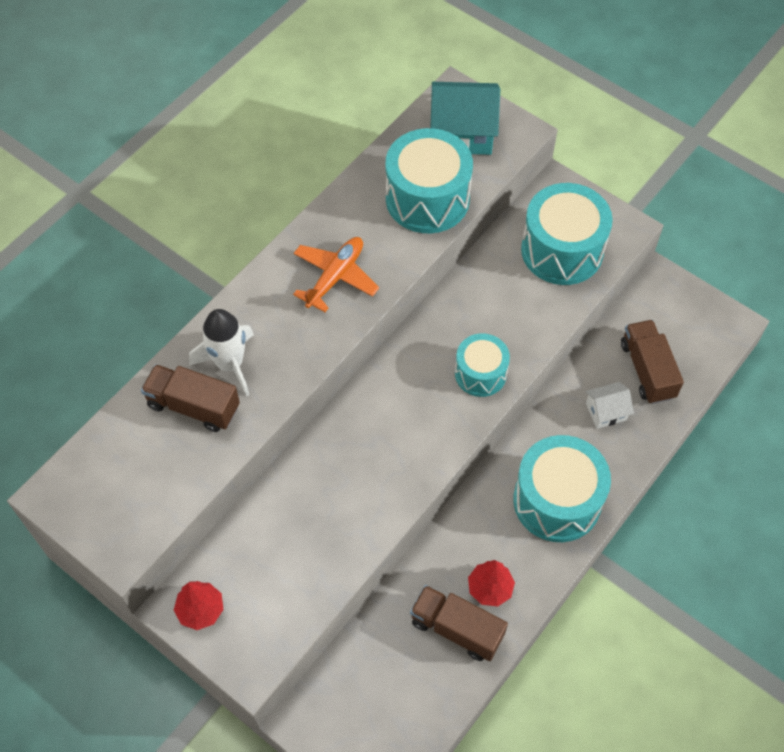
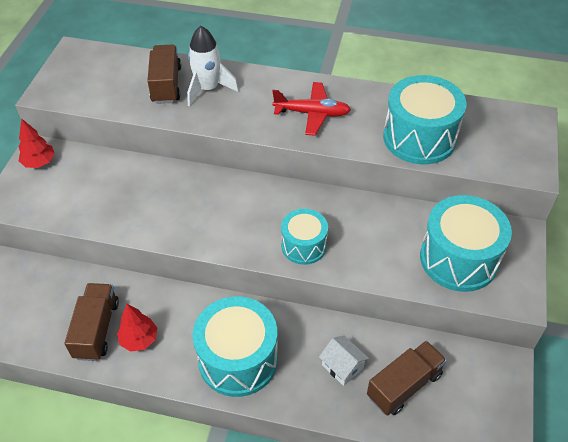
camera: 65 degrees right, 10 degrees down
orange plane [293,237,379,312] -> red plane [272,82,351,136]
turquoise house [430,82,500,155] -> none

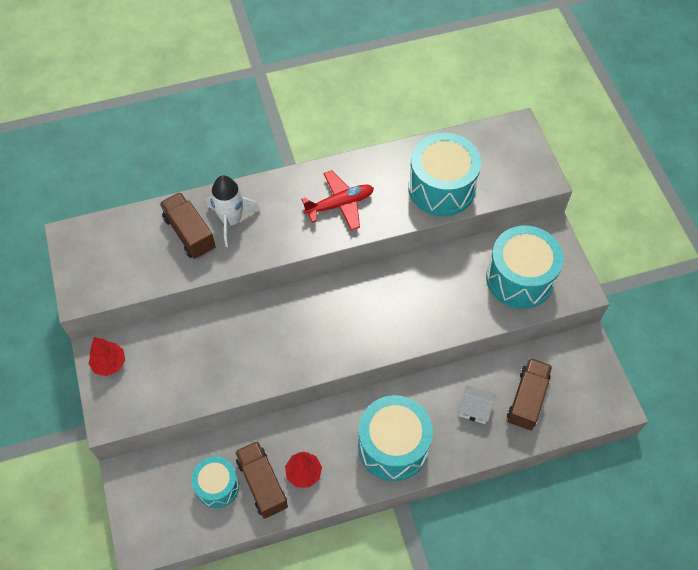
camera: 30 degrees left, 10 degrees up
turquoise drum [281,209,328,265] -> turquoise drum moved to [191,457,239,508]

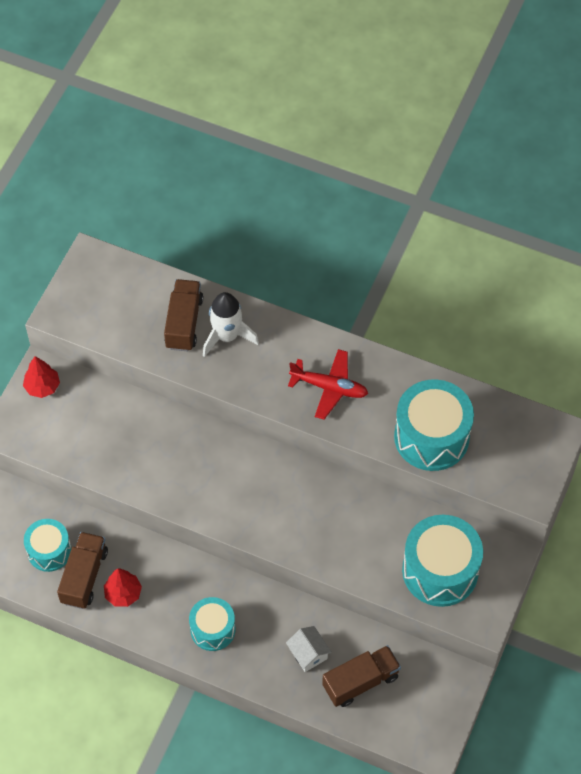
camera: 40 degrees right, 0 degrees up
turquoise drum [358,395,433,481] -> turquoise drum [189,597,235,651], size x0.60

